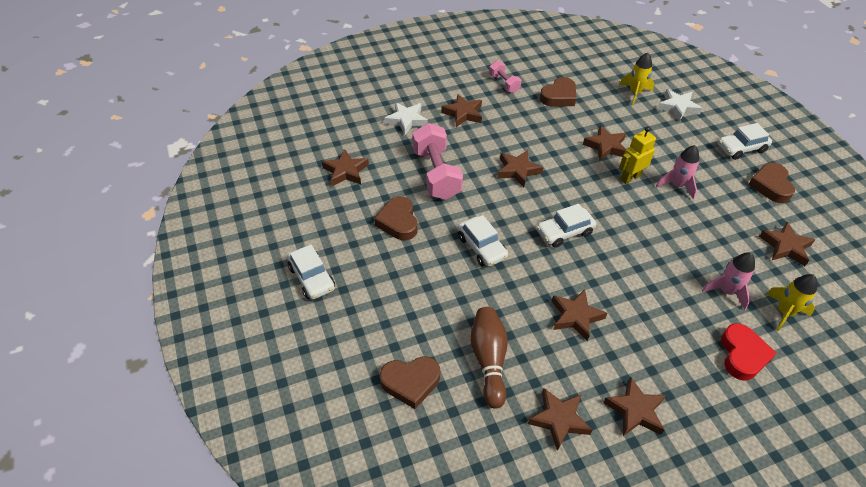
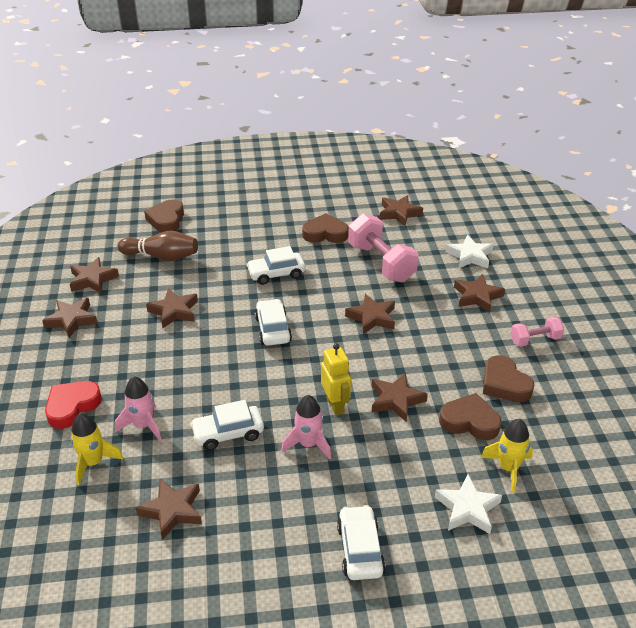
camera: 105 degrees right, 10 degrees down
white car [287,245,335,300] -> white car moved to [190,400,264,450]
pink dumbbell [412,123,463,200] -> pink dumbbell turned 60 degrees clockwise [348,213,419,282]
red heart [721,324,776,380] -> red heart turned 105 degrees clockwise [45,381,102,429]
brown heart [748,163,795,203] -> brown heart moved to [439,393,501,440]

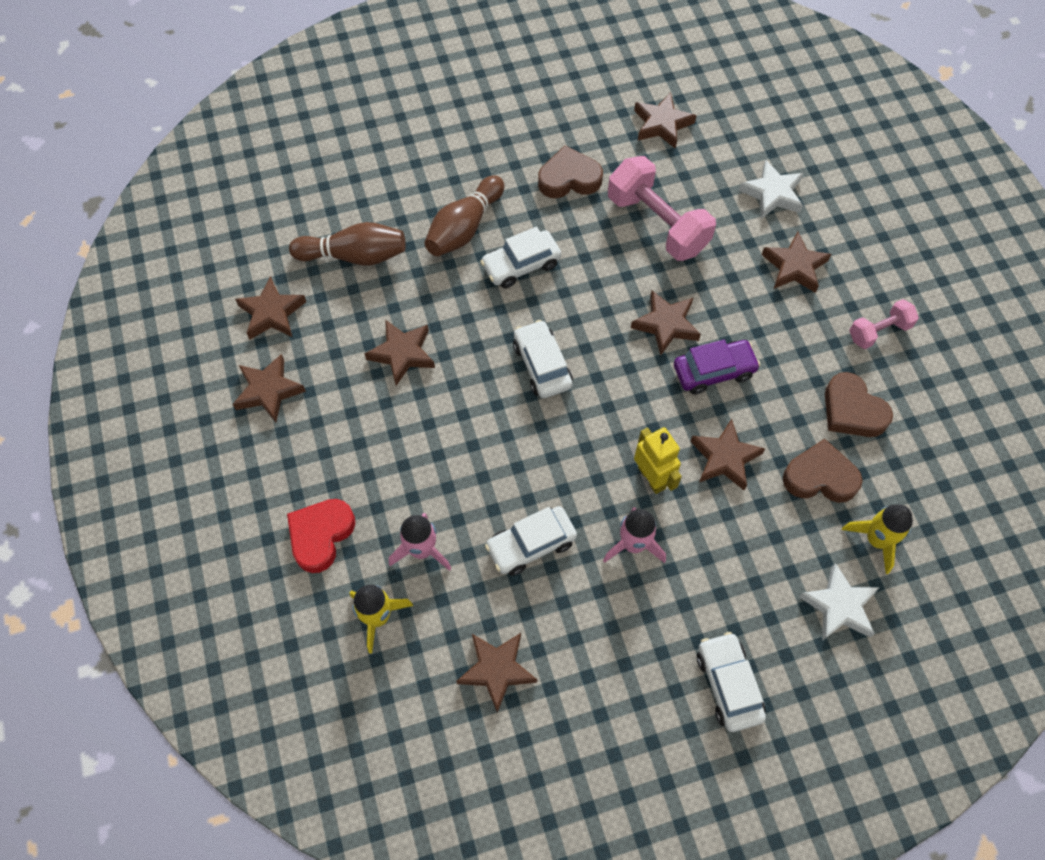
camera: 10 degrees left, 25 degrees up
brown heart [144,199,184,233] -> none
none -> brown bowling pin [425,175,504,256]
none -> purple car [674,340,760,394]

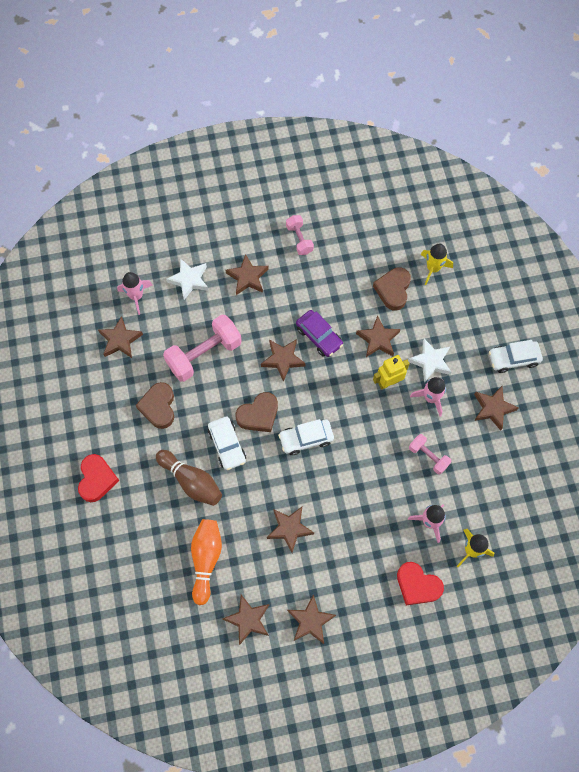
camera: 85 degrees left, 5 degrees up
brown bowling pin [289,222,406,266] -> orange bowling pin [191,519,222,605]
brown star [456,633,537,713] -> brown star moved to [474,386,519,430]
white car [485,506,577,576] -> pink dumbbell [409,434,452,475]
purple car [674,340,760,394] -> purple car turned 150 degrees clockwise [296,310,343,357]
white star [799,563,880,641] -> white star moved to [408,339,451,382]
brown heart [825,372,893,437] -> brown heart moved to [236,392,278,432]
none -> red heart [78,454,119,502]
none -> pink rocket [117,272,153,315]

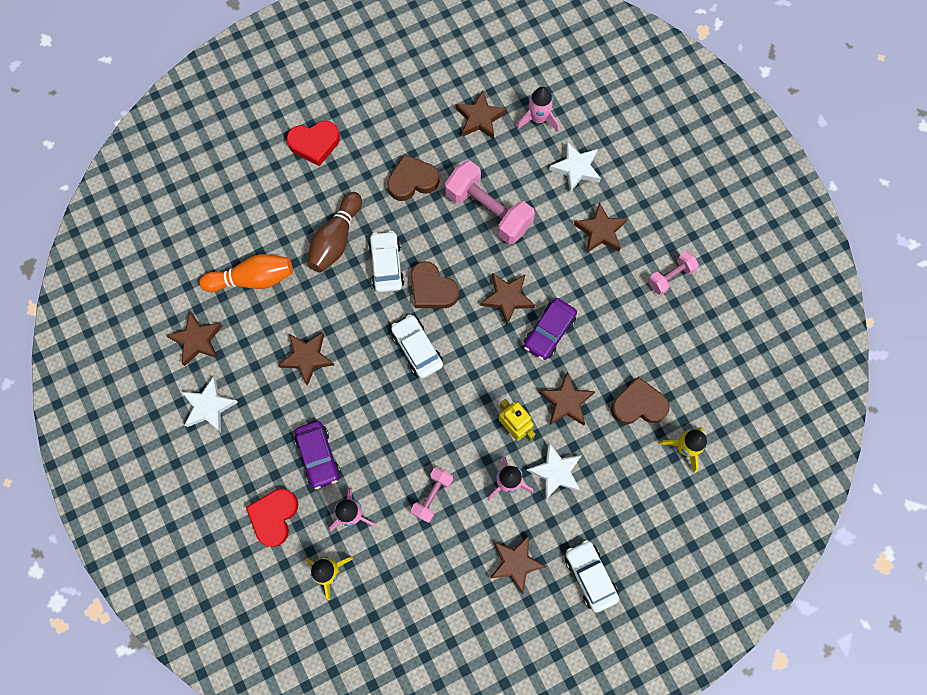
camera: 75 degrees right, 5 degrees up
white car [208,417,246,470] -> white car turned 120 degrees clockwise [368,231,404,292]
brown star [287,594,336,644] -> white star [182,377,238,432]
none -> purple car [294,421,340,489]

